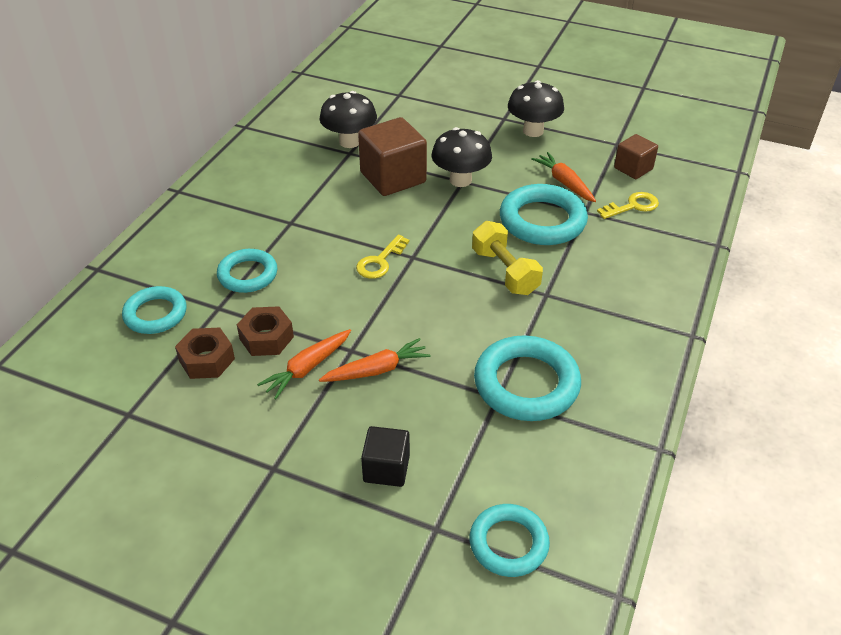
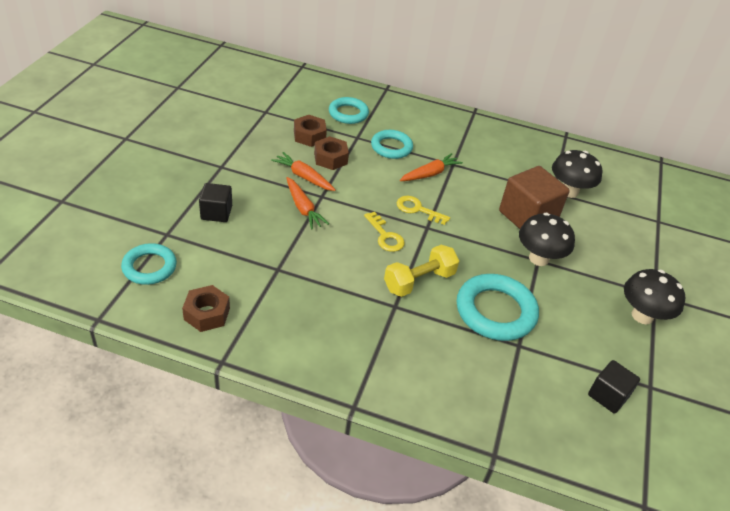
camera: 80 degrees right, 0 degrees up
turquoise ring [474,335,581,421] -> none
orange carrot [531,152,596,202] -> orange carrot moved to [400,153,463,181]
yellow key [597,192,659,219] -> yellow key moved to [364,212,405,252]
brown cube [614,134,658,179] -> black cube [588,360,640,414]
none -> brown nut [182,285,230,332]

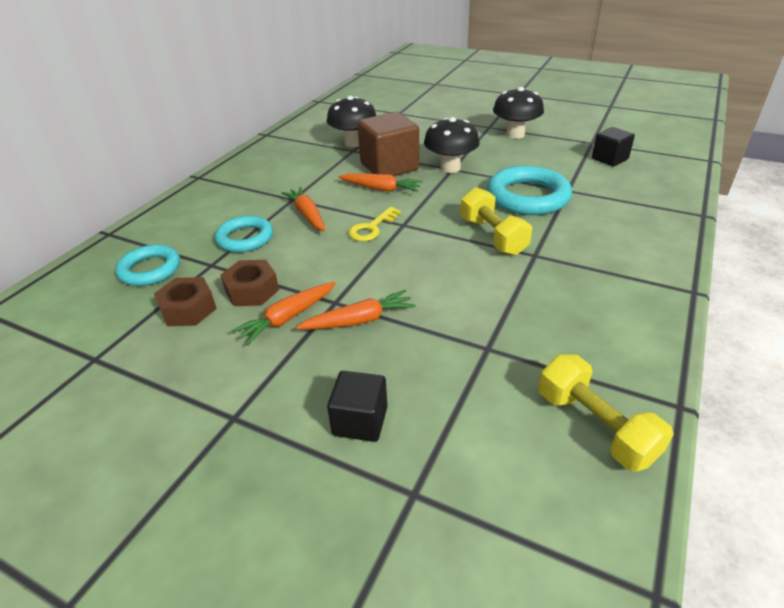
camera: 75 degrees left, 5 degrees down
turquoise ring [121,243,177,285] -> none
brown nut [182,285,230,332] -> yellow dumbbell [538,355,674,472]
yellow key [364,212,405,252] -> none
none -> orange carrot [338,173,423,192]

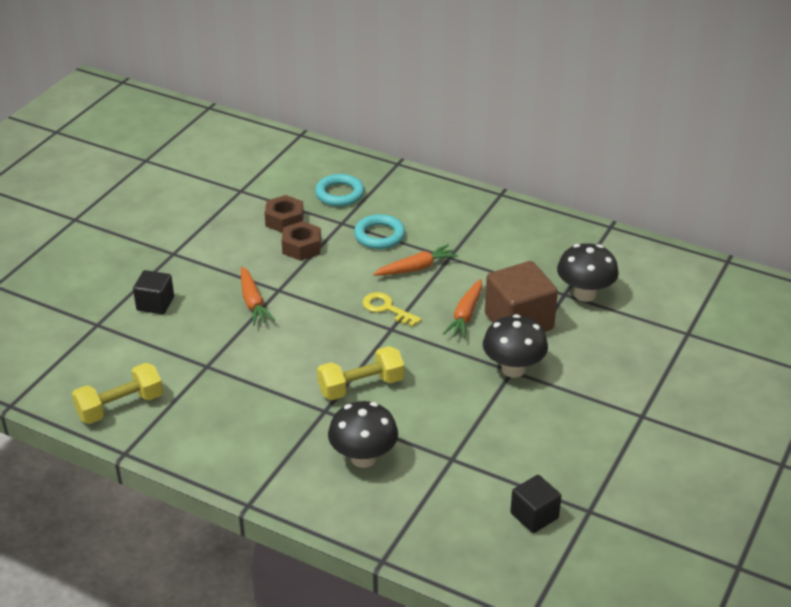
camera: 90 degrees right, 0 degrees up
orange carrot [231,282,336,345] -> none
turquoise ring [487,166,572,215] -> none
black mushroom [493,87,544,139] -> black mushroom moved to [328,401,398,468]

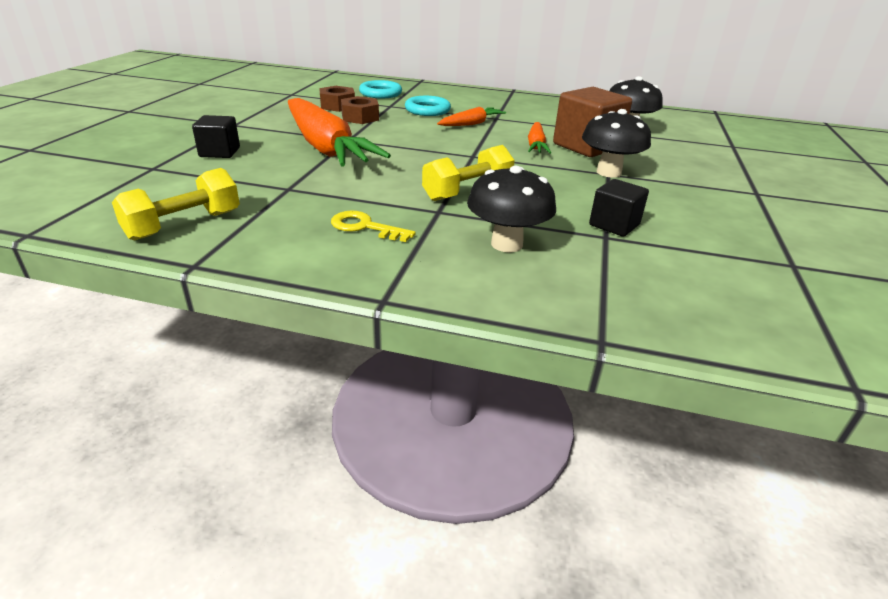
camera: 15 degrees left, 5 degrees down
orange carrot [241,267,275,325] -> orange carrot [288,98,391,166], size x2.11
yellow key [363,292,421,327] -> yellow key moved to [331,211,416,242]
black cube [510,475,562,533] -> black cube moved to [589,179,649,237]

